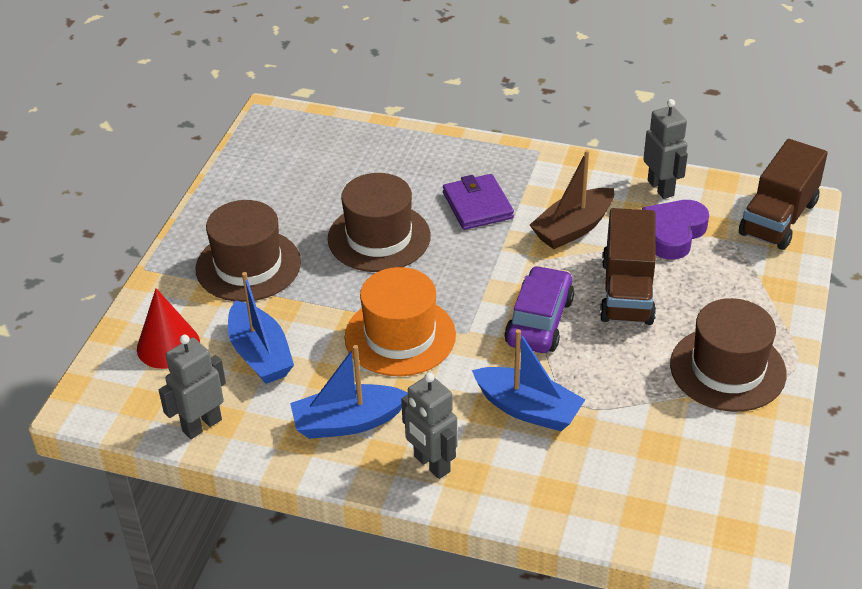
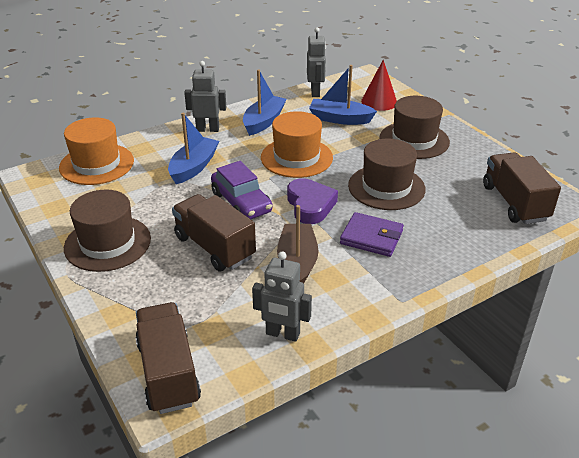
camera: 130 degrees right, 5 degrees down
blue boat [472,329,585,431] -> blue boat turned 135 degrees clockwise [168,113,219,184]
purple heart [642,200,709,260] -> purple heart moved to [287,178,338,224]
none -> orange hat [59,117,134,185]
none -> brown truck [483,152,561,224]

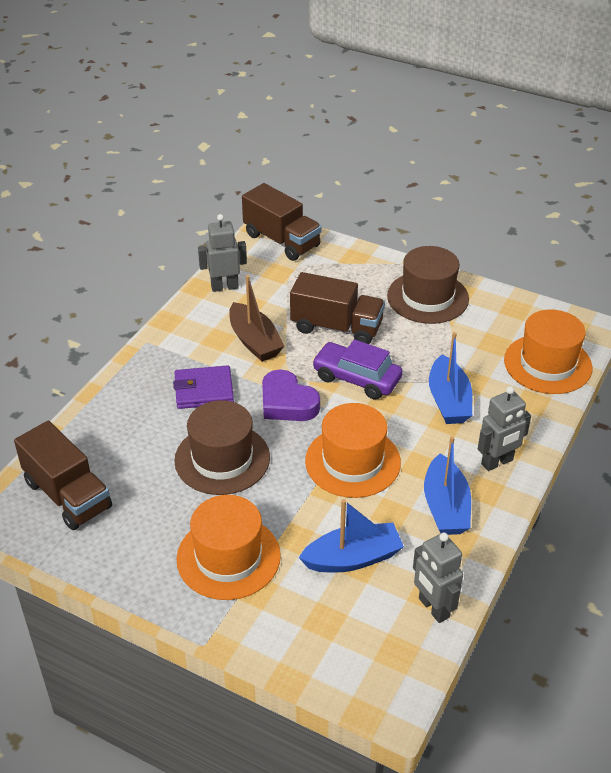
camera: 150 degrees right, 5 degrees up
red cone [361,60,397,111] -> none
brown hat [379,96,450,159] -> orange hat [176,495,281,600]

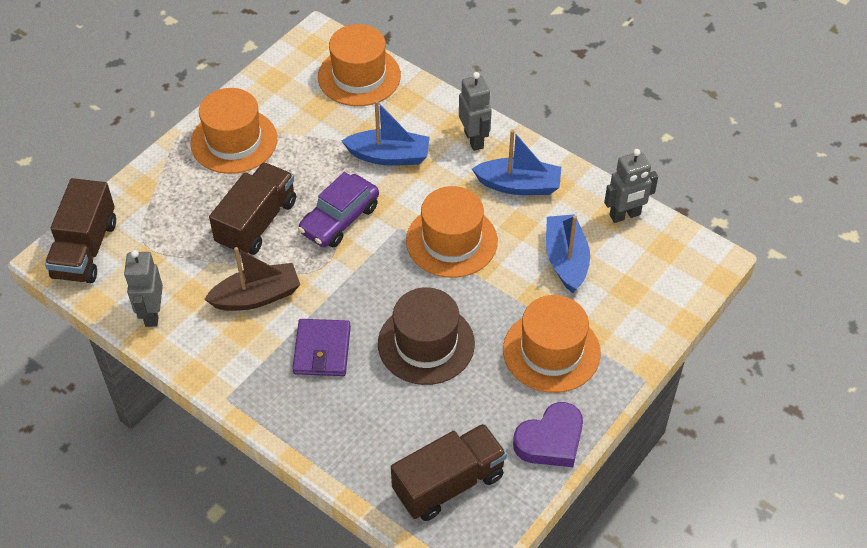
camera: 80 degrees left, 10 degrees up
brown truck [242,183,322,261] -> brown truck turned 135 degrees clockwise [45,178,116,283]
purple heart [262,369,320,421] -> purple heart moved to [513,402,583,467]
brown hat [387,246,469,324] -> orange hat [190,88,277,174]

